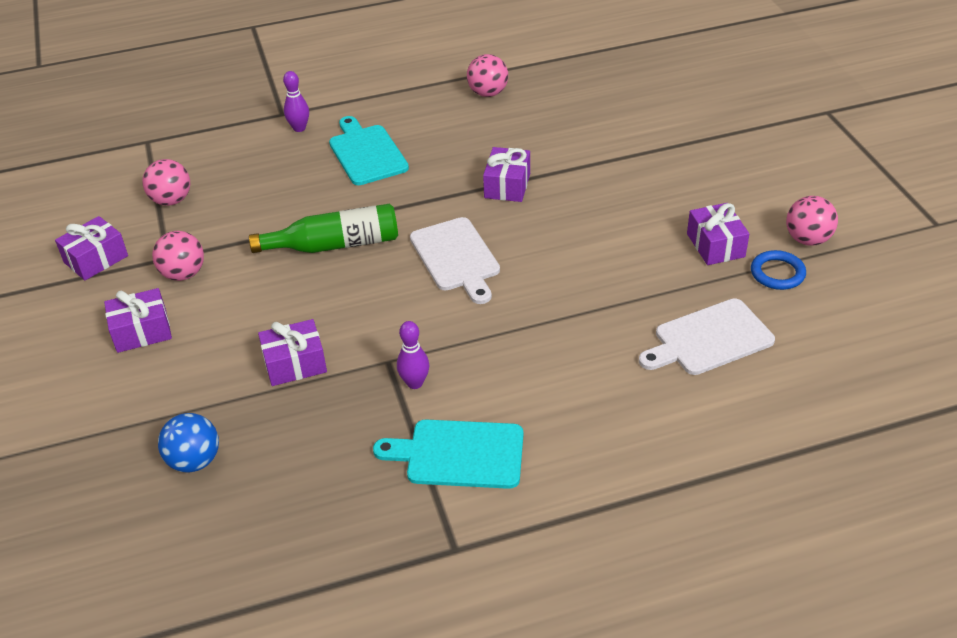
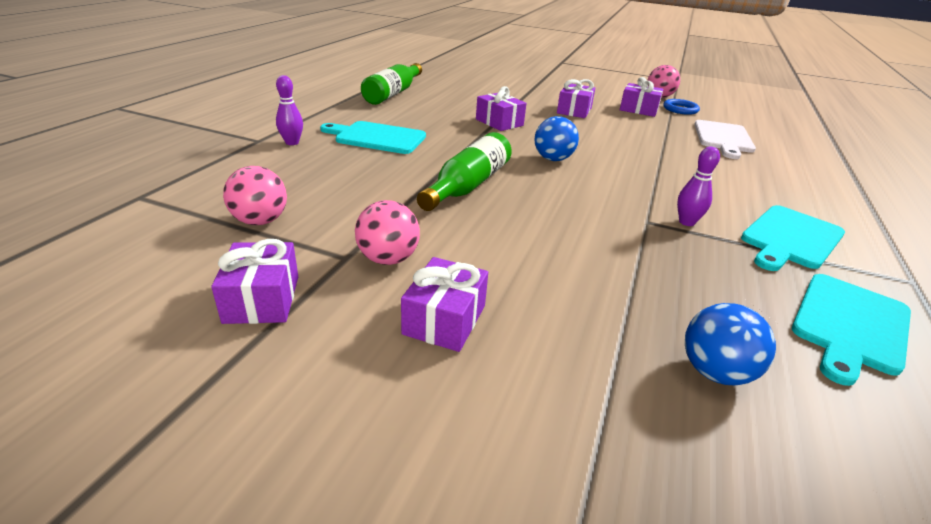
camera: 55 degrees left, 10 degrees down
purple gift [258,319,327,386] -> purple gift moved to [557,79,595,118]
white cutting board [410,217,500,304] -> blue ball [534,116,579,161]
pink ball [467,54,508,97] -> green bottle [361,63,422,105]
none -> turquoise cutting board [792,274,911,386]

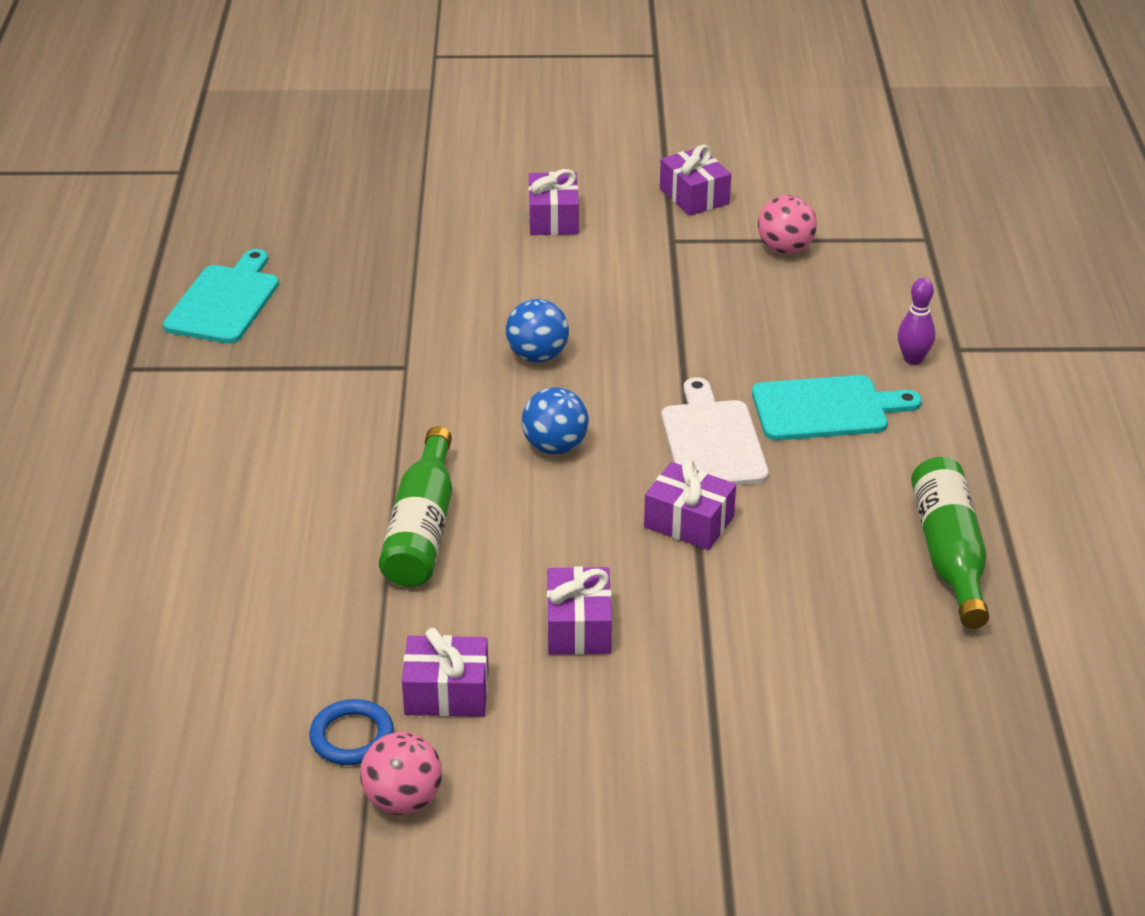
camera: 160 degrees right, 5 degrees up
pink ball [355,200,420,265] -> none
green bottle [417,132,512,211] -> green bottle moved to [379,426,452,587]
purple bowling pin [677,147,720,226] -> none
blue ball [685,303,776,385] -> blue ball moved to [506,299,569,363]
white cutting board [694,120,756,159] -> white cutting board moved to [661,377,769,486]
turquoise cutting board [741,205,845,271] -> none

